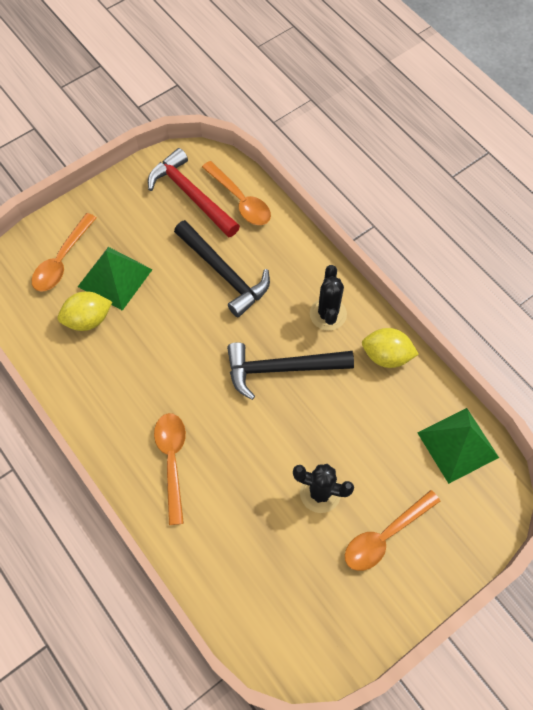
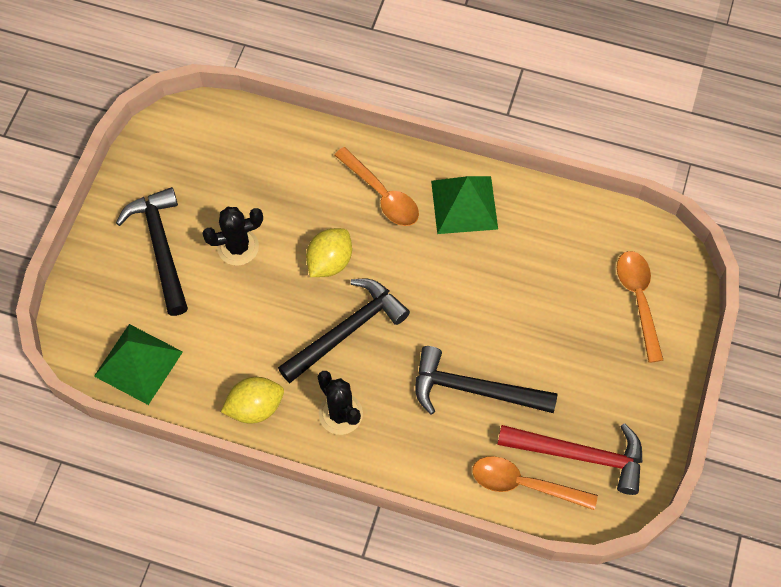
camera: 145 degrees right, 0 degrees up
yellow lemon [57,291,112,331] -> yellow lemon moved to [306,228,352,277]
green pyramid [78,247,153,311] -> green pyramid moved to [431,176,498,234]
orange spoon [345,490,440,571] -> black hammer [116,187,188,316]

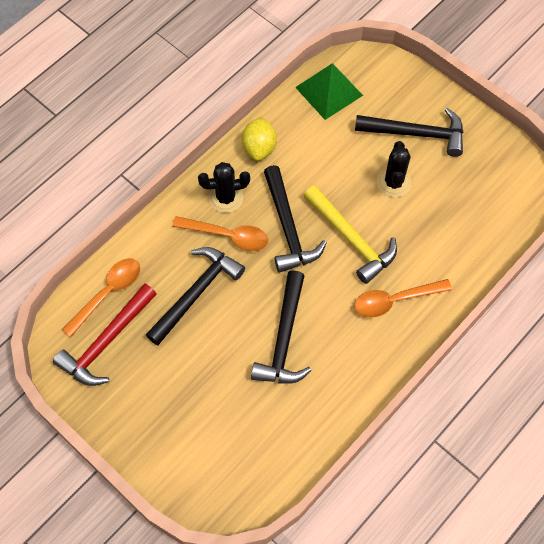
camera: 115 degrees right, 0 degrees up
yellow lemon [306,228,352,277] -> yellow hammer [304,186,397,284]
green pyramid [431,176,498,234] -> none
orange spoon [617,251,663,363] -> orange spoon moved to [172,216,268,251]
none -> black hammer [251,270,311,384]

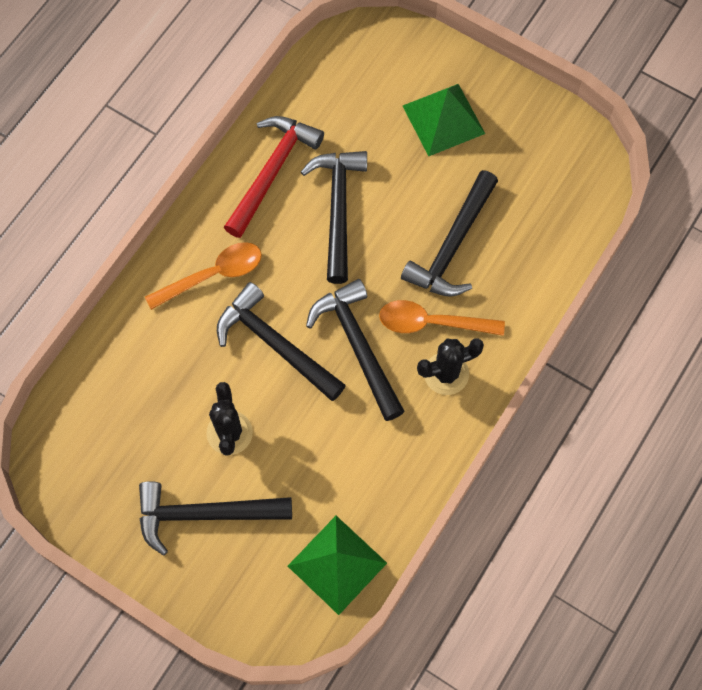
camera: 170 degrees right, 5 degrees up
red hammer [53,283,157,386] -> red hammer moved to [224,116,324,238]
orange spoon [62,258,140,337] -> none
yellow lemon [242,117,277,161] -> none
yellow hammer [304,186,397,284] -> black hammer [217,282,346,401]
none -> green pyramid [403,84,485,156]

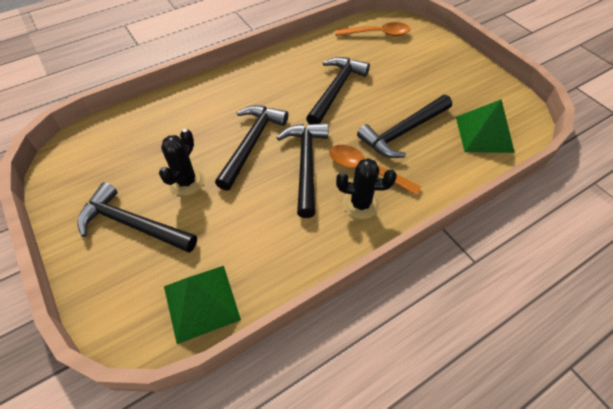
camera: 25 degrees right, 15 degrees down
orange spoon [145,242,262,310] -> orange spoon moved to [335,22,410,36]
black hammer [217,282,346,401] -> black hammer turned 45 degrees clockwise [215,105,288,191]
red hammer [224,116,324,238] -> none
green pyramid [403,84,485,156] -> green pyramid moved to [456,99,515,153]

